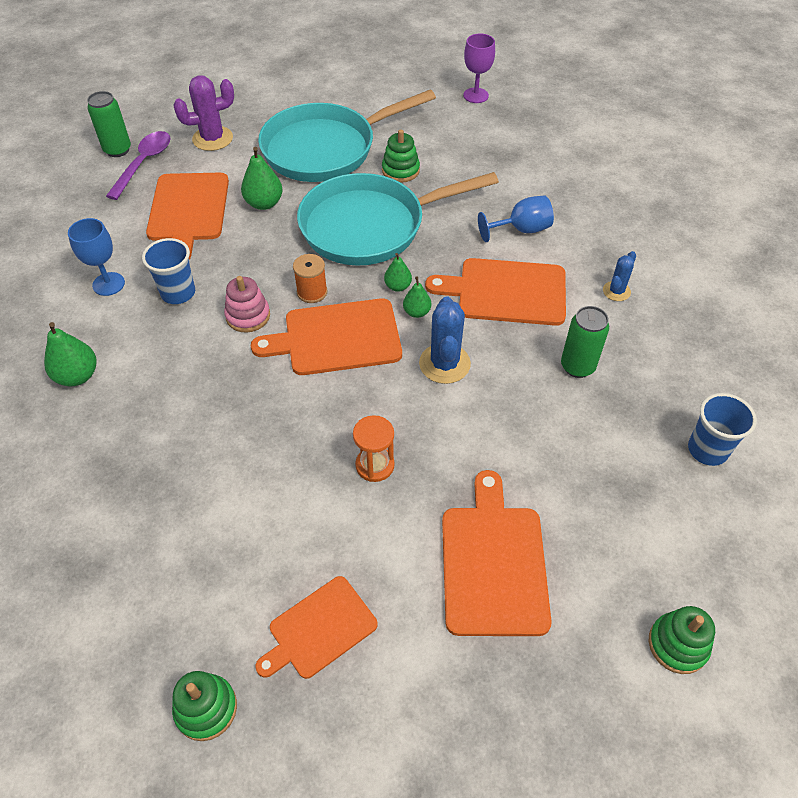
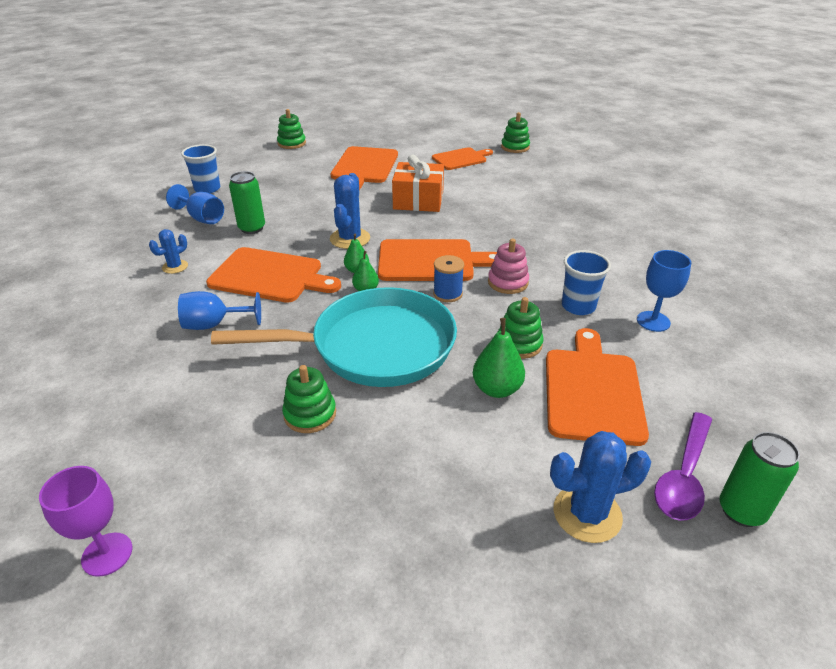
camera: 170 degrees left, 15 degrees down
green pear [44,322,97,386] -> none
purple cactus [173,75,234,151] -> blue cactus [550,431,651,543]
turquoise pan [258,90,436,182] -> none
orange spool [293,254,328,303] -> blue spool [433,255,464,302]
orange hourglass [353,415,395,482] -> orange gift [392,155,444,212]
none -> blue goblet [166,184,224,224]
none -> green stacking toy [498,297,544,359]

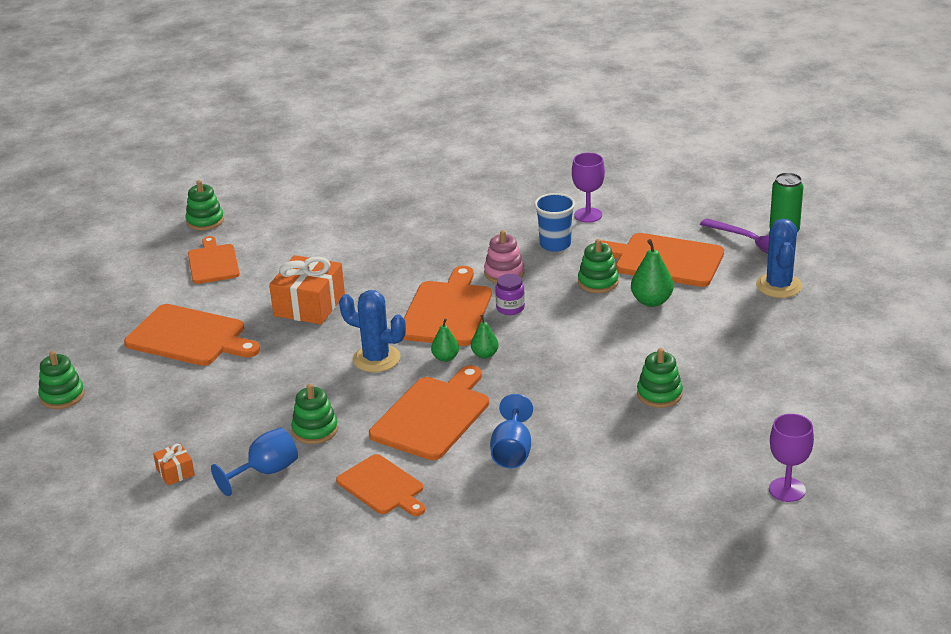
camera: 75 degrees left, 5 degrees down
blue cactus [149,229,188,274] -> orange cutting board [336,454,425,516]
blue cup [181,144,220,193] -> orange gift [153,443,195,486]
turquoise pan [211,287,457,387] -> none
green can [229,171,265,234] -> green stacking toy [291,384,338,444]
blue spool [433,255,464,302] -> purple jar [495,274,525,315]
blue goblet [637,250,691,332] -> purple goblet [572,153,605,223]

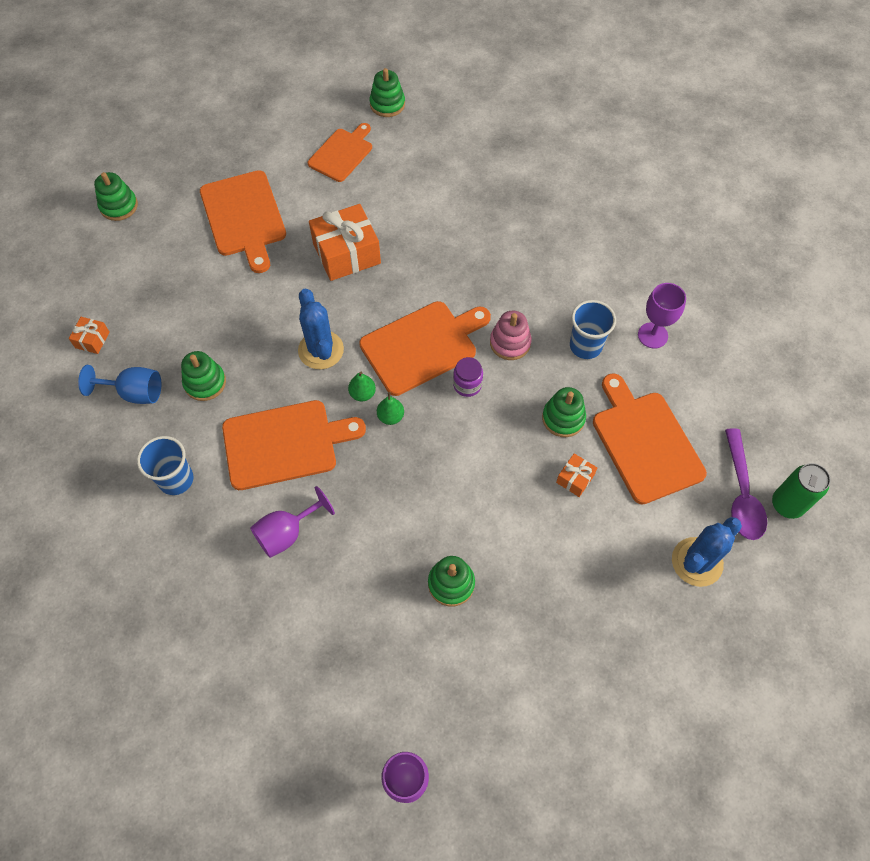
camera: 45 degrees right, 30 degrees up
orange cutting board [336,454,425,516] -> blue cup [137,436,193,495]
blue goblet [490,394,533,468] -> purple goblet [250,486,335,558]
green pear [631,239,674,307] -> orange gift [556,453,597,497]

